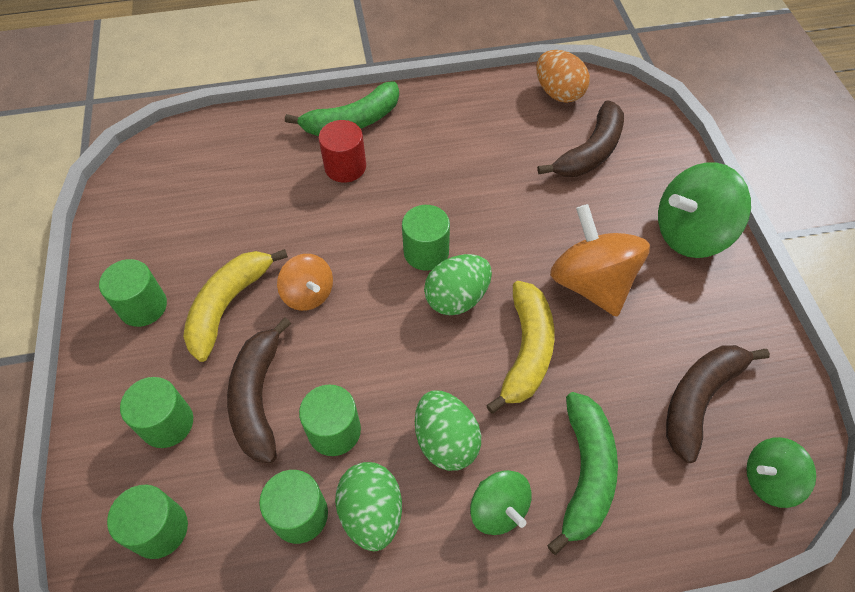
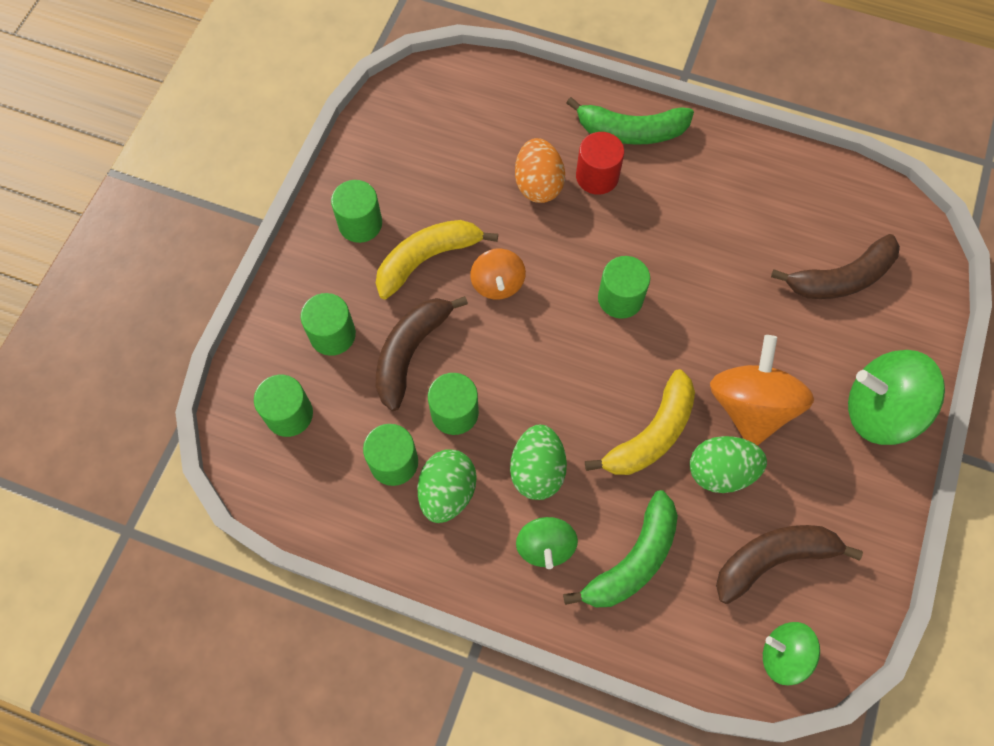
camera: 30 degrees right, 10 degrees up
green egg [424,254,492,315] -> green egg moved to [690,436,767,493]
orange egg [537,50,590,103] -> orange egg moved to [515,138,565,203]

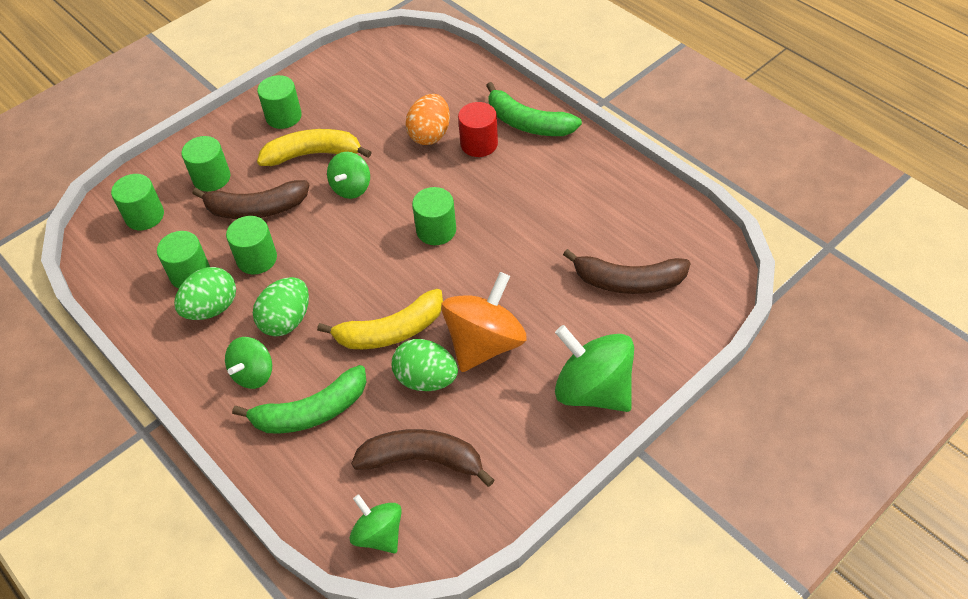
camera: 30 degrees right, 15 degrees down
brown banana [376,296,468,411] -> brown banana turned 150 degrees counterclockwise [192,180,309,219]
orange spinning top [470,249,526,299] -> green spinning top [327,152,370,199]

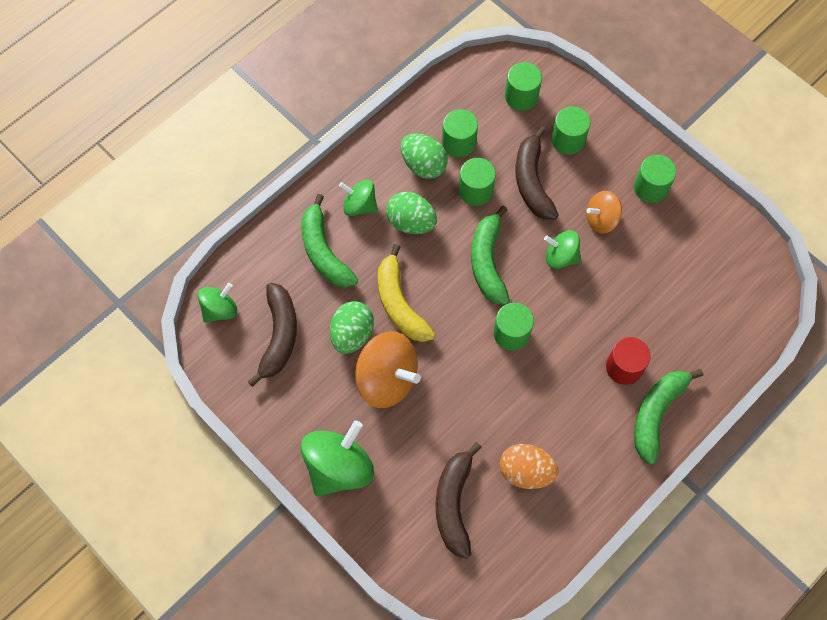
camera: 85 degrees right, 15 degrees up
yellow banana [257,129,372,166] -> orange spinning top [586,191,622,233]
orange egg [405,94,450,145] -> orange egg moved to [500,444,558,489]
none -> green banana [471,206,510,305]

